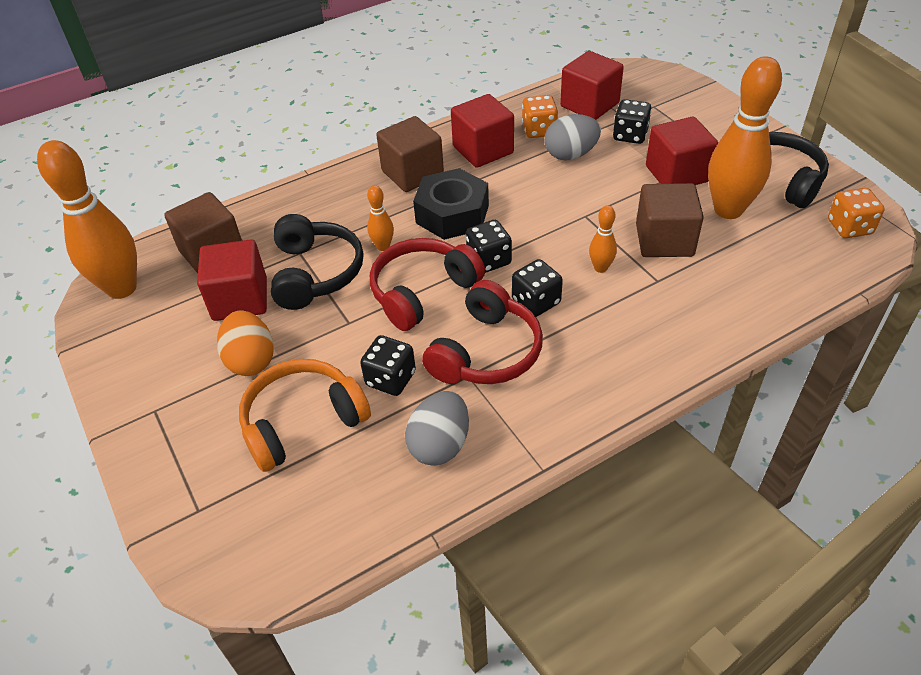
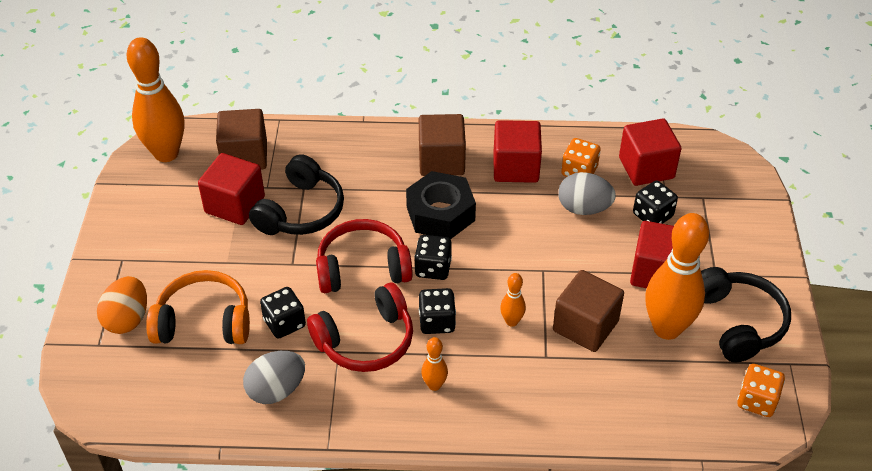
camera: 30 degrees right, 0 degrees up
orange egg [217,310,274,376] -> orange egg moved to [97,276,147,334]
orange bowling pin [367,185,394,251] -> orange bowling pin moved to [421,337,448,391]

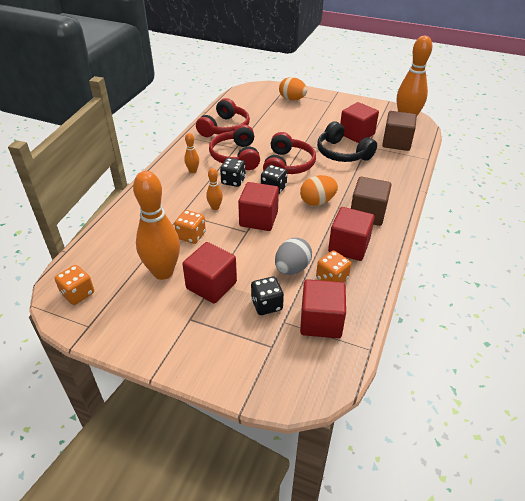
camera: 110 degrees right, 5 degrees down
orange headphones [146,270,250,344] -> none
grey egg [243,351,305,404] -> red headphones [196,98,250,137]
black dice [260,287,306,339] -> none
black nut [406,171,476,239] -> orange egg [300,175,338,206]
brown cube [553,270,624,352] -> orange dice [174,210,206,244]
black headphones [701,267,791,362] -> none
none -> red cube [238,182,279,231]

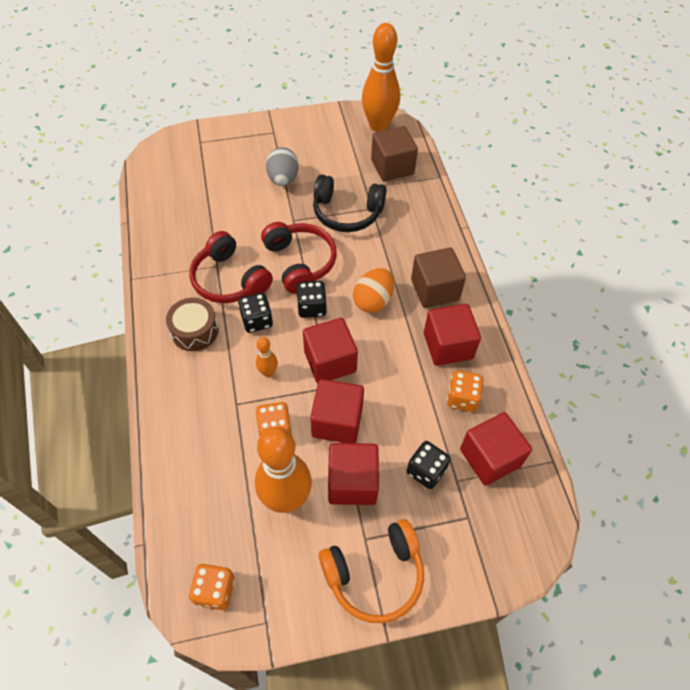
camera: 35 degrees left, 15 degrees up
orange bowling pin [184,133,199,173] -> brown drum [166,298,219,351]
red headphones [196,98,250,137] -> none
grey egg [275,238,312,275] -> grey egg moved to [266,147,299,186]
orange egg [279,77,307,101] -> none
red cube [340,102,379,143] -> red cube moved to [310,379,364,443]
none -> orange headphones [319,519,424,623]

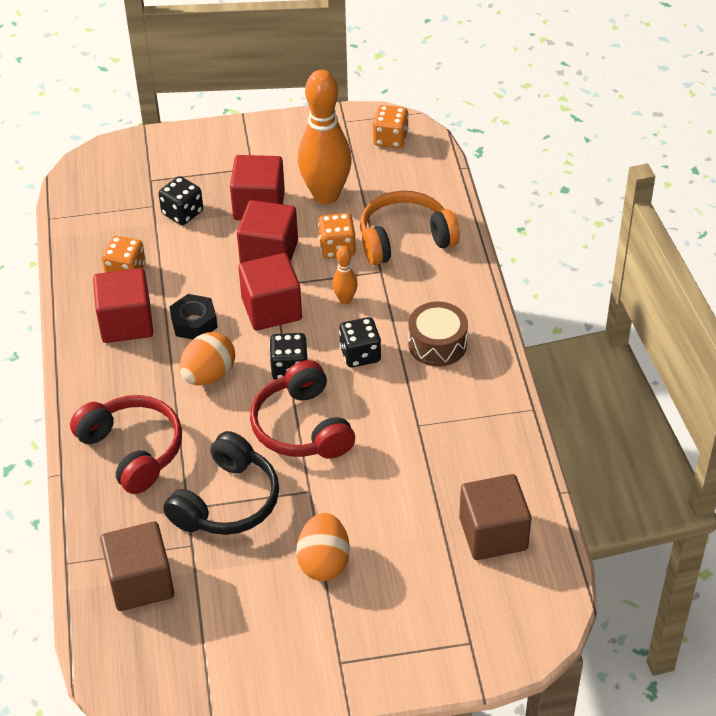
camera: 175 degrees left, 10 degrees down
red headphones [189,231,273,303] -> red headphones moved to [70,395,182,494]
grey egg [266,147,299,186] -> orange egg [296,513,350,581]
black headphones [313,174,386,232] -> black headphones turned 105 degrees clockwise [163,431,279,535]
orange headphones [319,519,424,623] -> orange headphones moved to [360,191,460,265]
orange bowling pin [362,23,400,132] -> none
brown cube [411,247,466,308] -> brown cube moved to [459,474,531,560]
red cube [460,412,532,486] -> none
none -> black nut [169,294,218,339]

